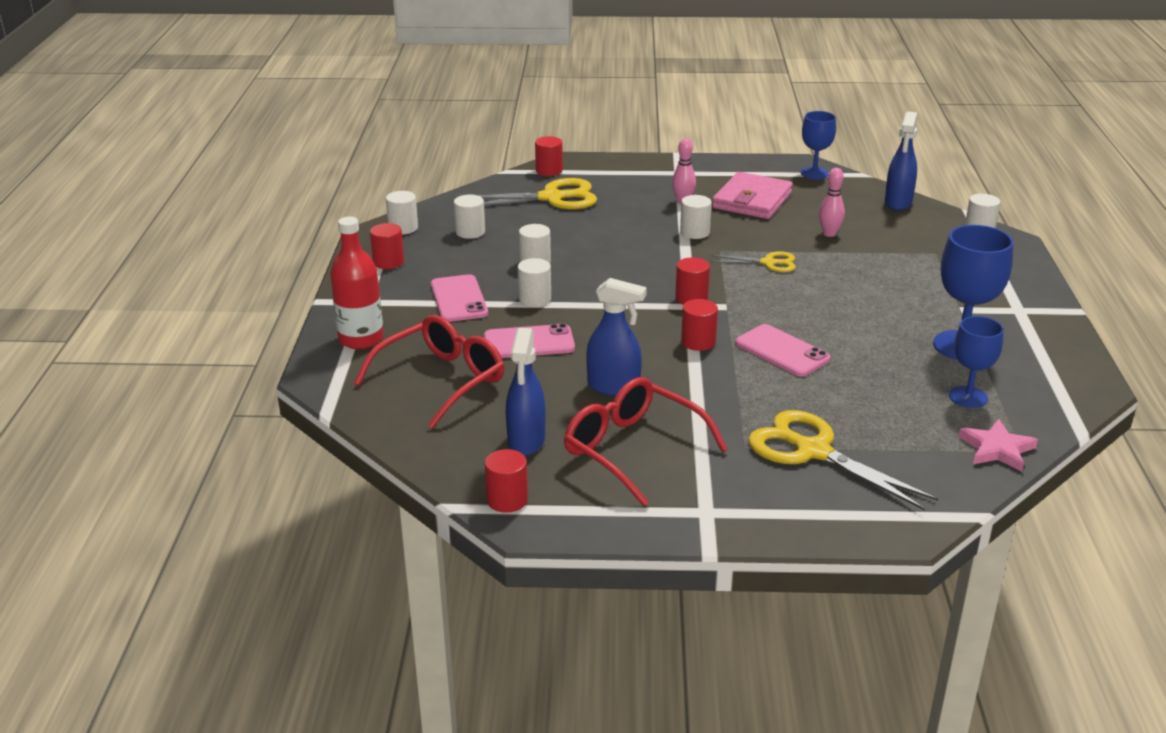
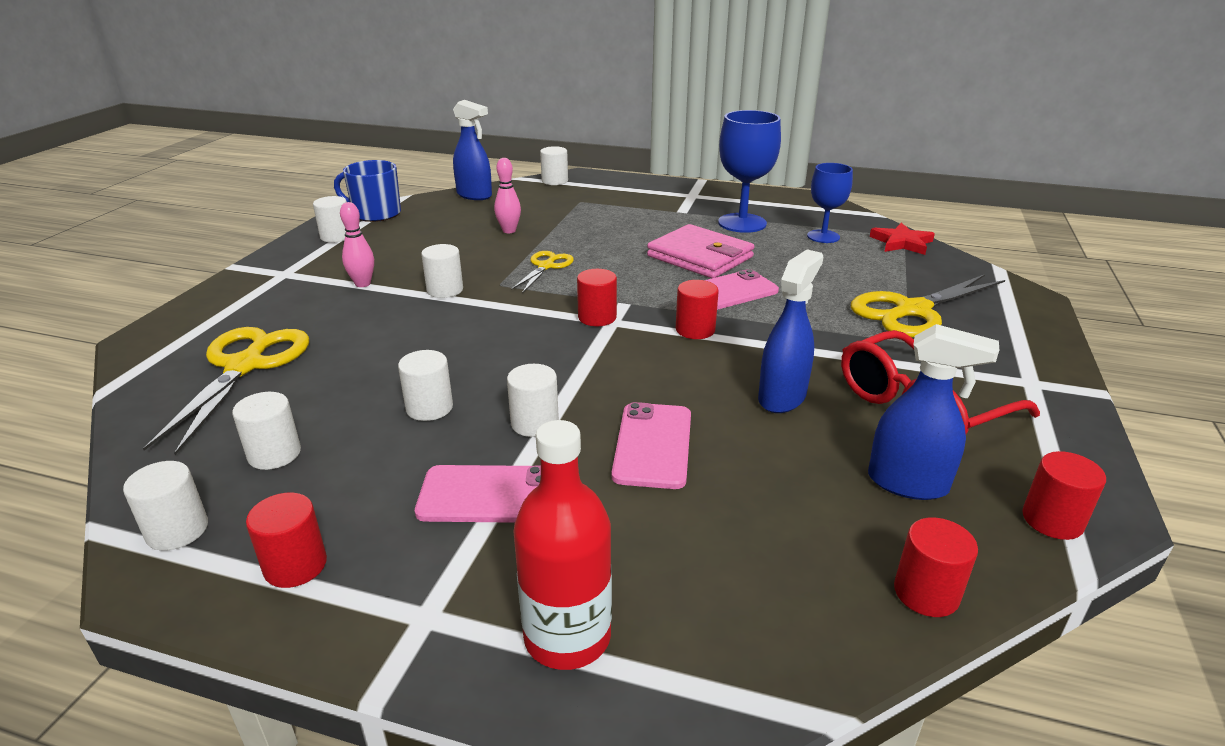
camera: 75 degrees left, 0 degrees up
red glasses [354,315,504,429] -> none
red cylinder [535,136,563,176] -> red cylinder moved to [894,518,978,617]
pink wallet [712,172,793,219] -> pink wallet moved to [647,224,755,278]
blue goblet [801,111,836,179] -> blue mug [334,160,401,222]
pink star [959,419,1038,471] -> red star [870,223,935,255]
none -> white cylinder [313,196,347,242]

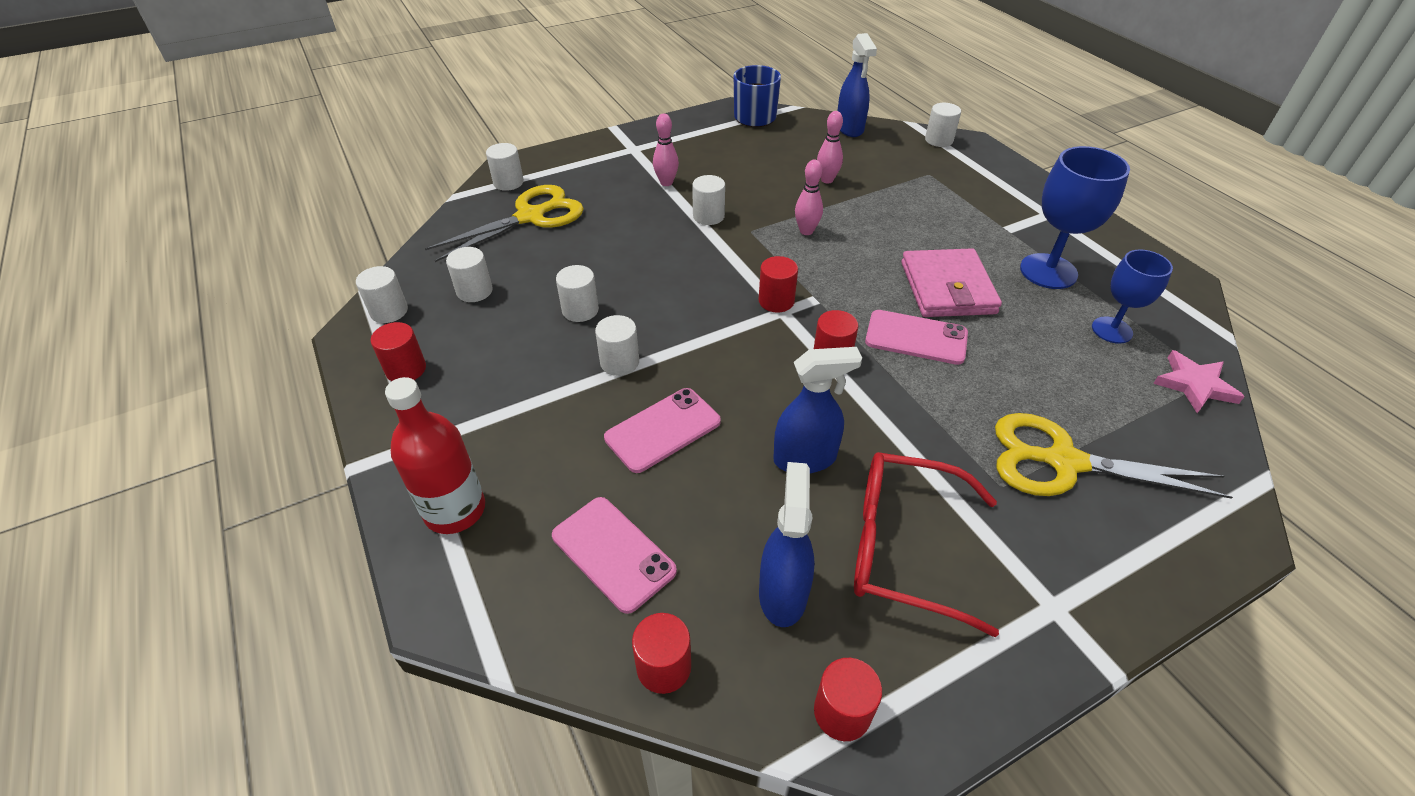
camera: 45 degrees right, 15 degrees up
white cylinder [313,196,347,242] -> white cylinder moved to [486,143,524,191]
pink phone [415,465,541,523] -> pink phone moved to [552,497,677,614]
yellow scissors [511,251,574,293] -> pink bowling pin [795,160,823,235]
blue spray bottle [868,324,999,500] -> blue spray bottle turned 150 degrees counterclockwise [759,462,815,627]
red star [870,223,935,255] -> pink star [1153,350,1245,413]

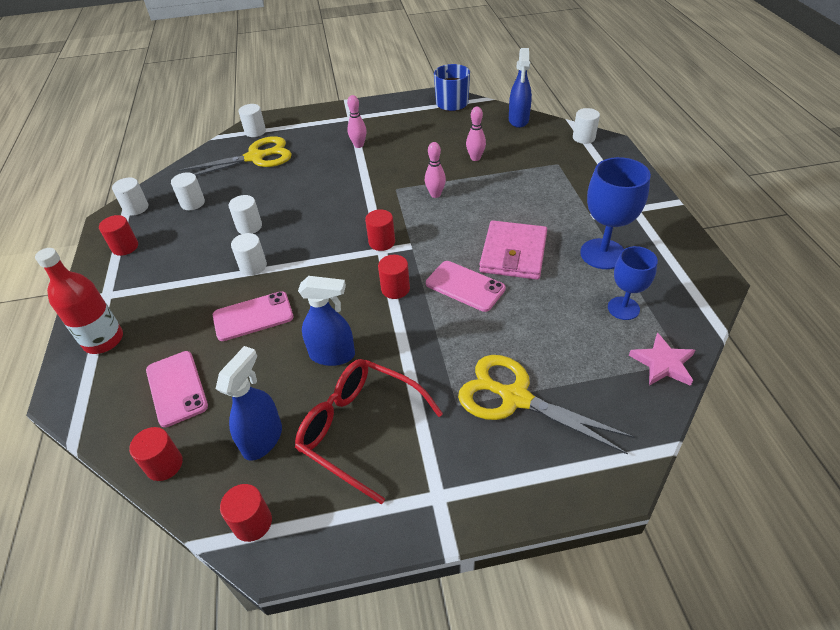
camera: 20 degrees right, 0 degrees up
white cylinder [692,175,725,225] -> none

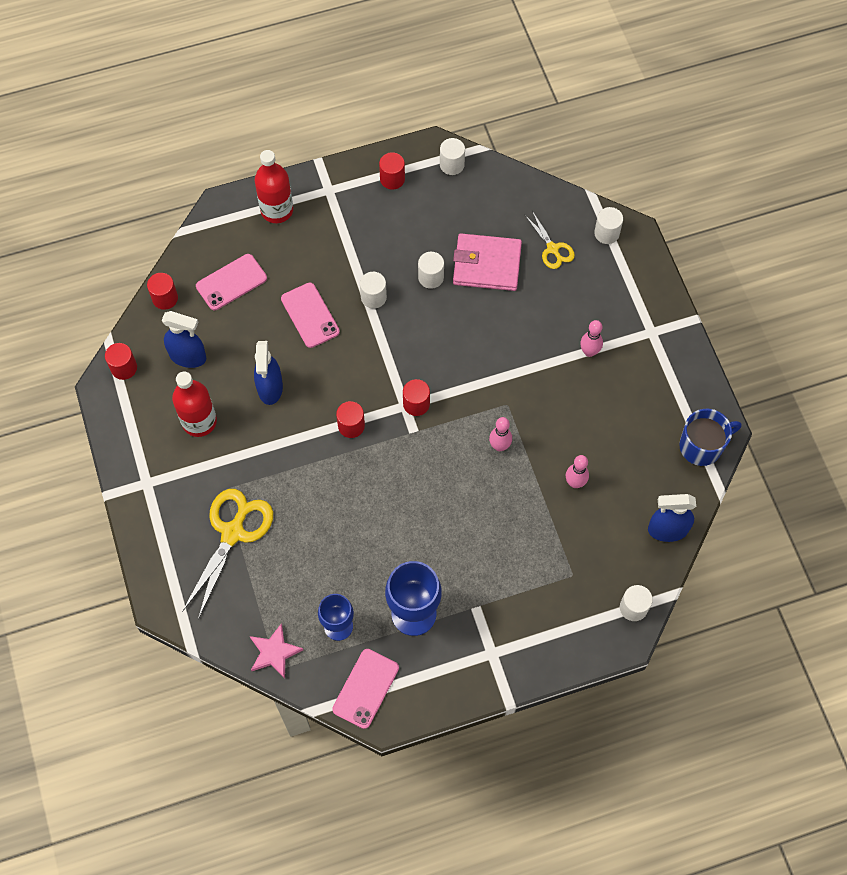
camera: 80 degrees right, 20 degrees up
white cylinder [171,172,205,210] -> none
yellow scissors [177,136,292,176] -> yellow scissors [524,211,575,269], size x0.56
red glasses [295,359,443,504] -> red bottle [172,372,217,437]
pink phone [426,261,506,312] -> pink phone moved to [332,649,399,729]
pink wallet [479,221,547,280] -> pink wallet moved to [453,233,522,291]

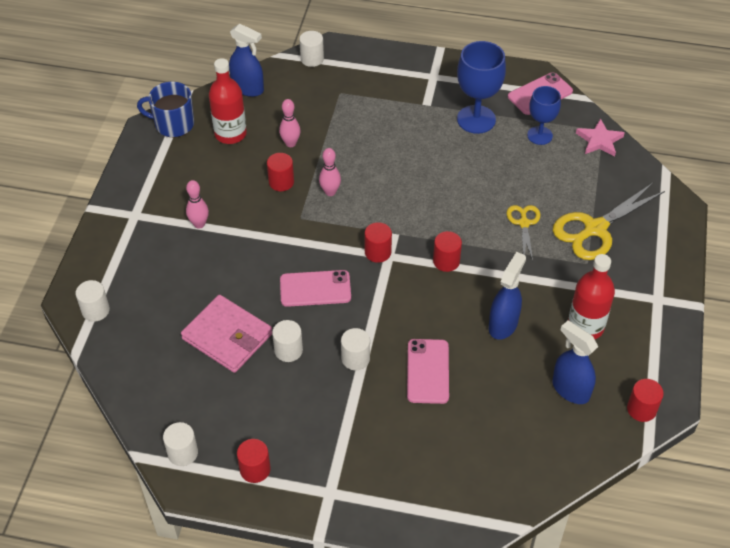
camera: 150 degrees left, 15 degrees down
red cylinder [147,273,178,310] -> red cylinder moved to [267,153,294,191]
pink phone [196,254,267,310] -> pink phone moved to [280,270,351,307]
red bottle [254,150,293,223] -> red bottle moved to [209,58,247,144]
yellow scissors [524,211,575,269] -> yellow scissors moved to [507,205,541,261]

